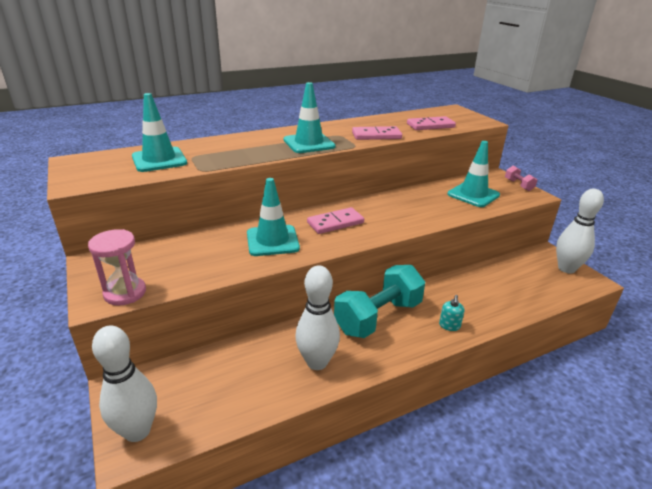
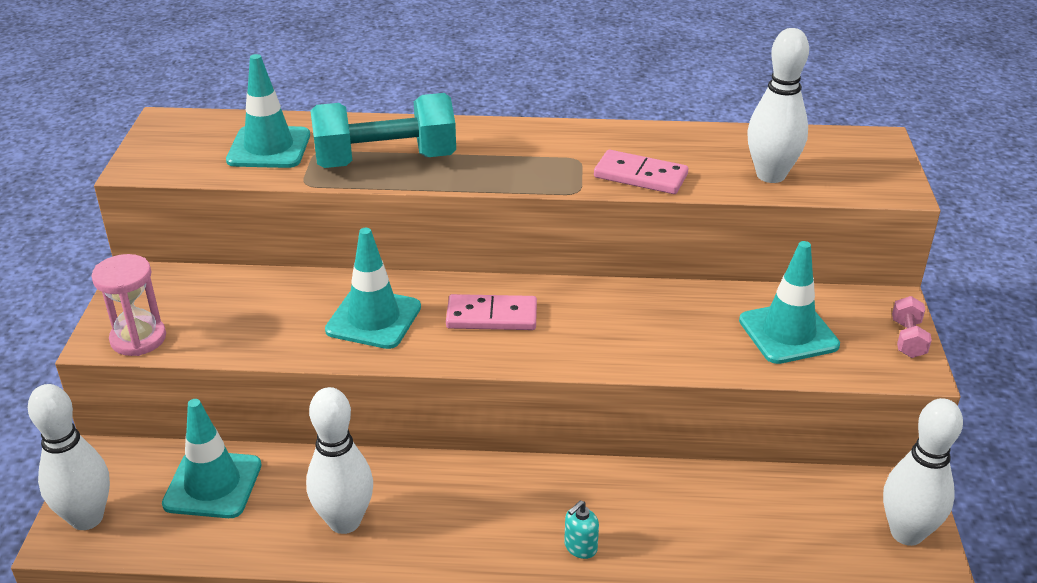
camera: 30 degrees right, 5 degrees up
turquoise traffic cone [284,82,335,153] -> turquoise traffic cone moved to [162,399,262,518]
turquoise dumbbell [334,265,425,338] -> turquoise dumbbell moved to [310,93,456,168]
pink domino [407,116,456,130] -> white bowling pin [747,28,809,183]

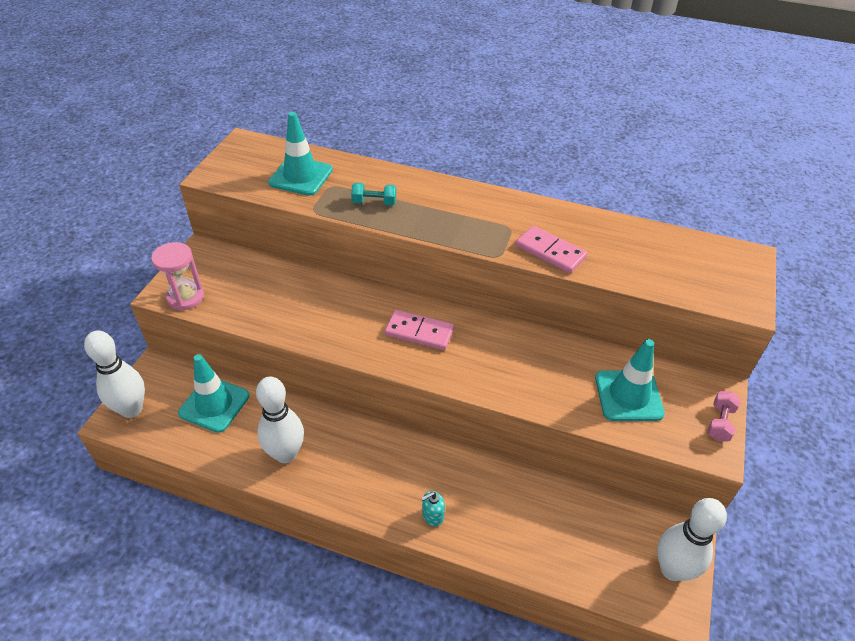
camera: 15 degrees right, 10 degrees up
turquoise dumbbell [310,93,456,168] -> turquoise dumbbell [351,183,396,206], size x0.44
turquoise traffic cone [325,228,421,349] -> none
white bowling pin [747,28,809,183] -> none

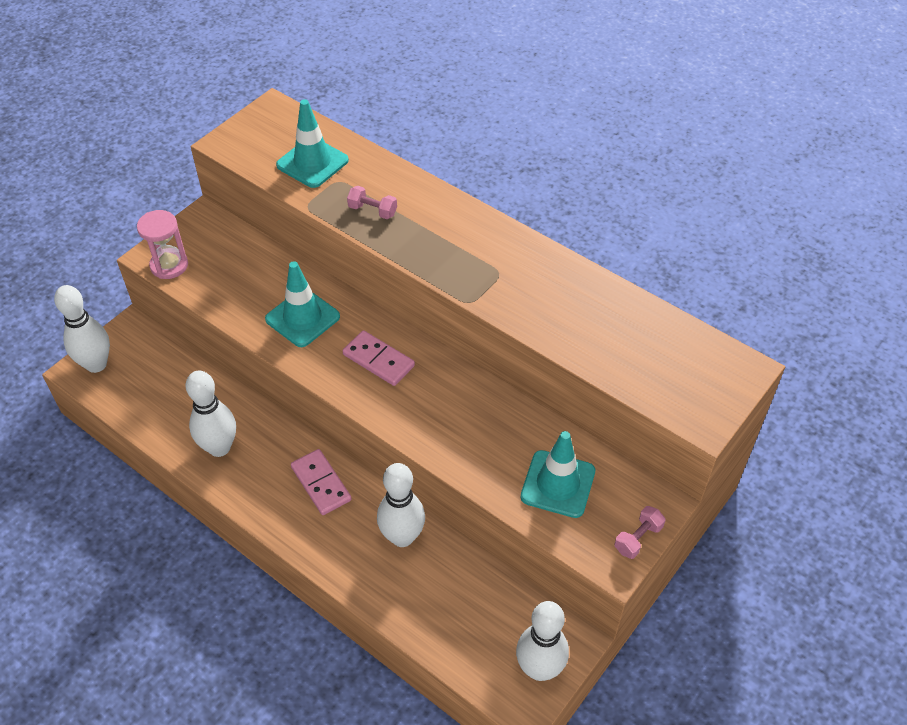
camera: 20 degrees right, 5 degrees up
turquoise traffic cone [178,354,249,433] -> turquoise traffic cone moved to [265,261,340,347]
turquoise dumbbell [351,183,396,206] -> pink dumbbell [347,186,397,219]
turquoise soap dispenser [421,491,445,527] -> none
pink domino [516,226,587,273] -> pink domino moved to [291,449,352,515]
none -> white bowling pin [377,463,425,547]

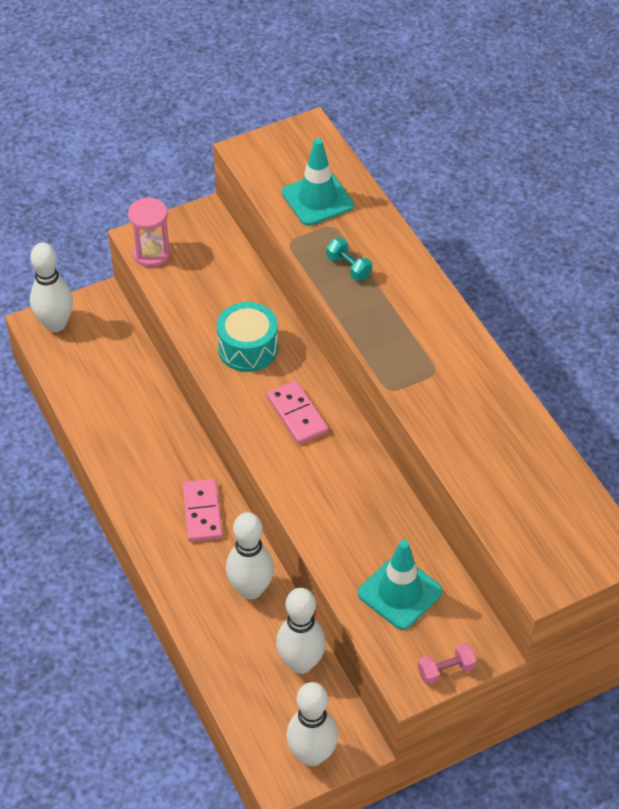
camera: 25 degrees right, 0 degrees up
white bowling pin [186,371,236,457] -> white bowling pin moved to [276,588,326,674]
turquoise traffic cone [265,261,340,347] -> turquoise drum [217,302,278,372]
pink dumbbell [347,186,397,219] -> turquoise dumbbell [326,238,372,281]

